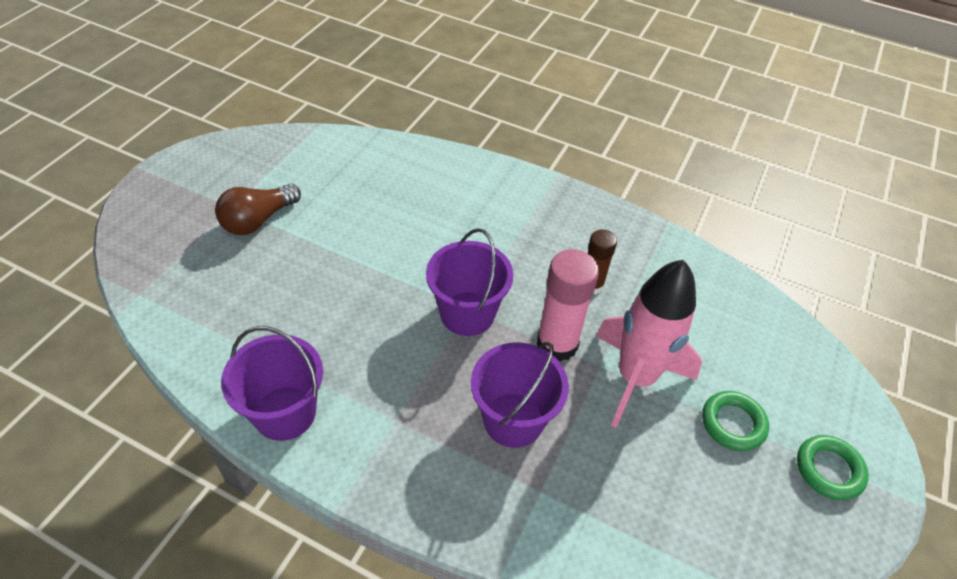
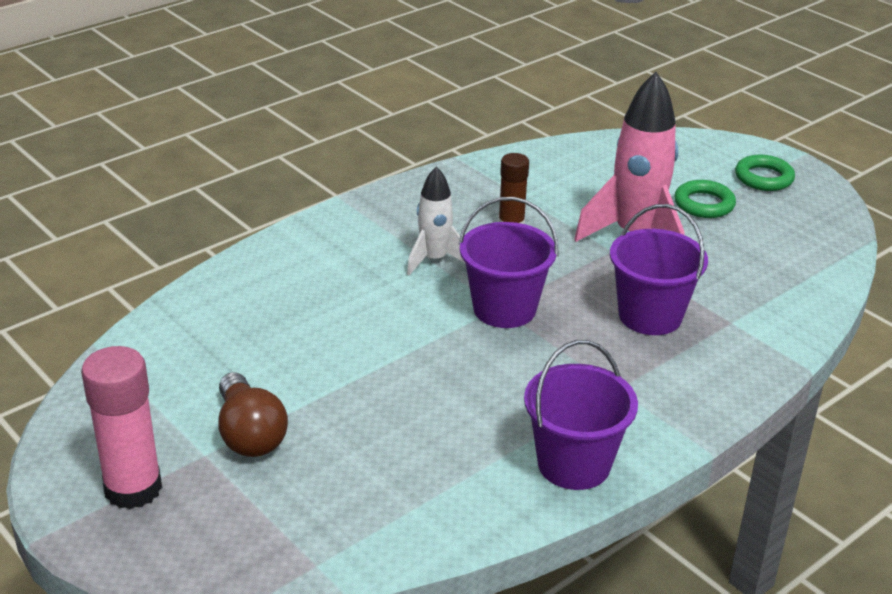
camera: 65 degrees left, 15 degrees down
pink glue stick [537,249,599,362] -> pink glue stick moved to [81,346,162,509]
none -> white rocket [407,166,466,275]

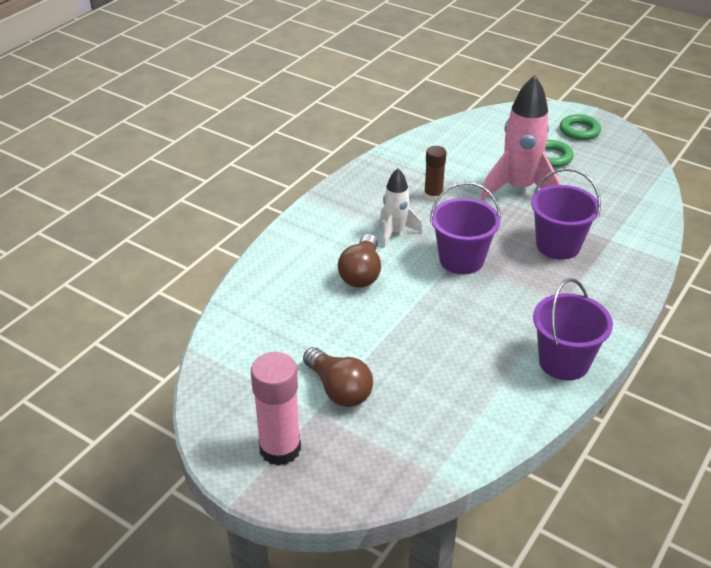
camera: 15 degrees left, 5 degrees up
none -> brown light bulb [338,234,381,288]

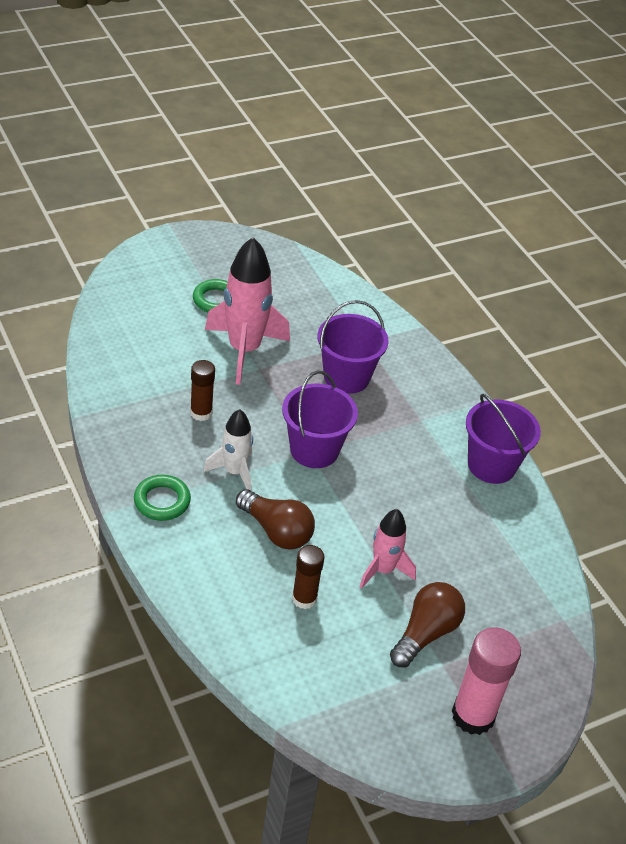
camera: 65 degrees left, 5 degrees up
brown light bulb [303,347,373,407] -> brown light bulb turned 45 degrees counterclockwise [390,582,465,667]
green ring [560,114,601,140] -> green ring moved to [134,475,191,521]
none -> brown glue stick [292,545,325,609]
none -> pink rocket [360,509,416,589]

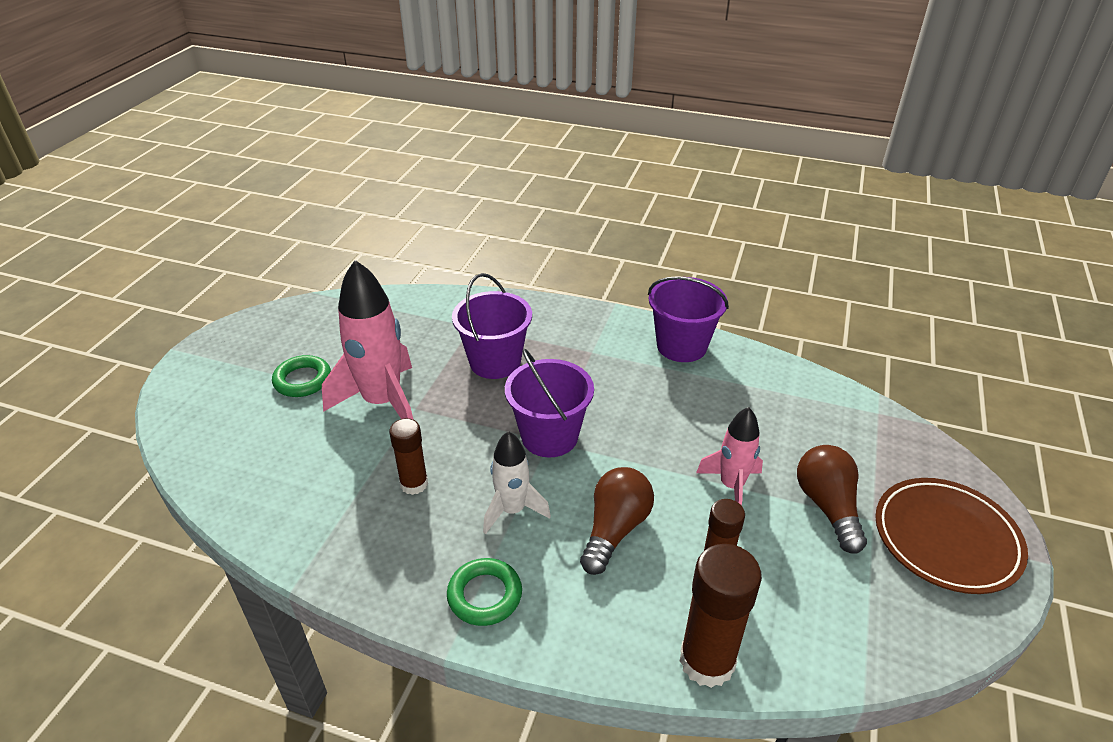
camera: 40 degrees left, 5 degrees down
brown light bulb [236,489,315,550] -> brown light bulb turned 60 degrees counterclockwise [580,467,654,575]
pink glue stick [452,627,521,735] -> brown plate [875,478,1028,594]
none -> brown glue stick [680,544,762,688]

